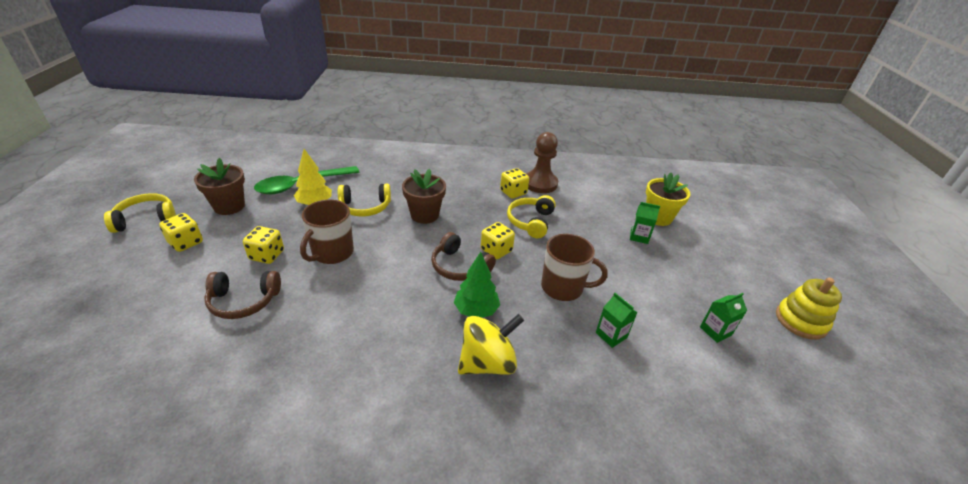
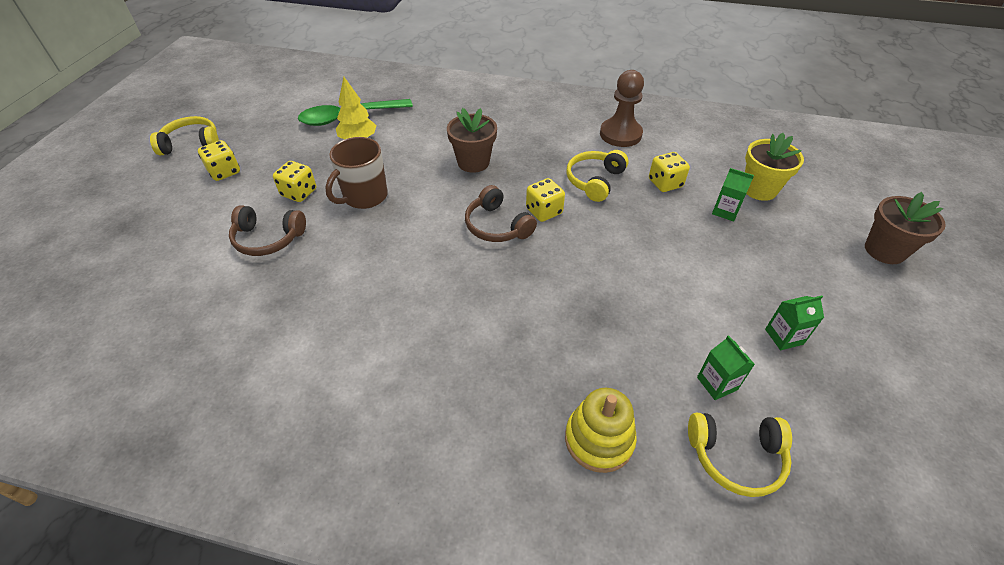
camera: 15 degrees right, 10 degrees up
brown flower pot [194,158,245,215] -> brown flower pot moved to [865,192,946,264]
yellow headphones [338,184,391,217] -> yellow headphones moved to [688,413,792,497]
green tree [454,252,500,318] -> none
yellow spinning top [458,314,524,375] -> none
yellow dice [500,168,529,199] -> yellow dice moved to [649,152,690,192]
brown mug [541,234,608,301] -> none
green carton [596,293,637,348] -> green carton moved to [697,335,755,400]
yellow stacking toy [776,278,842,340] -> yellow stacking toy moved to [565,388,637,473]

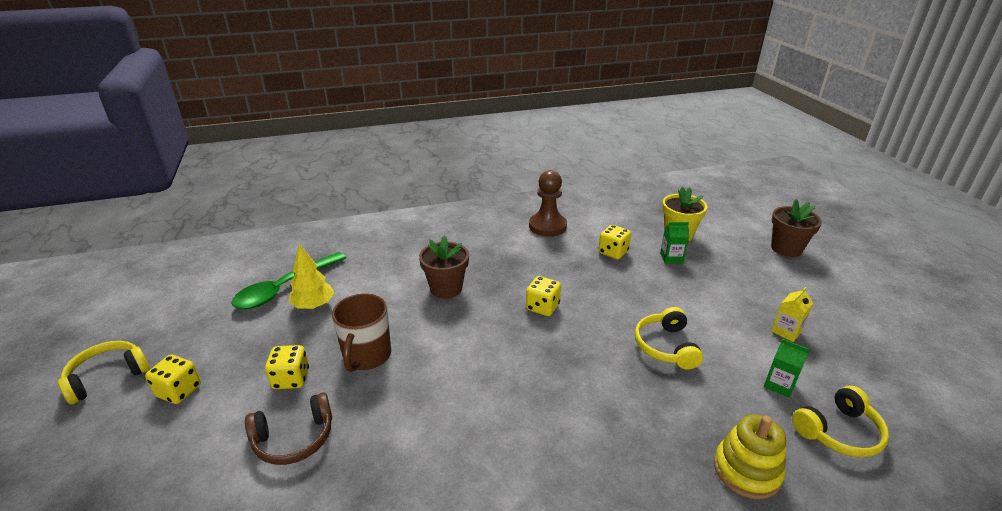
camera: 30 degrees left, 15 degrees down
brown headphones [465,185,537,242] -> none
yellow headphones [566,150,628,202] -> yellow headphones moved to [635,307,703,370]
green carton [765,295,824,350] -> yellow carton [771,287,813,342]

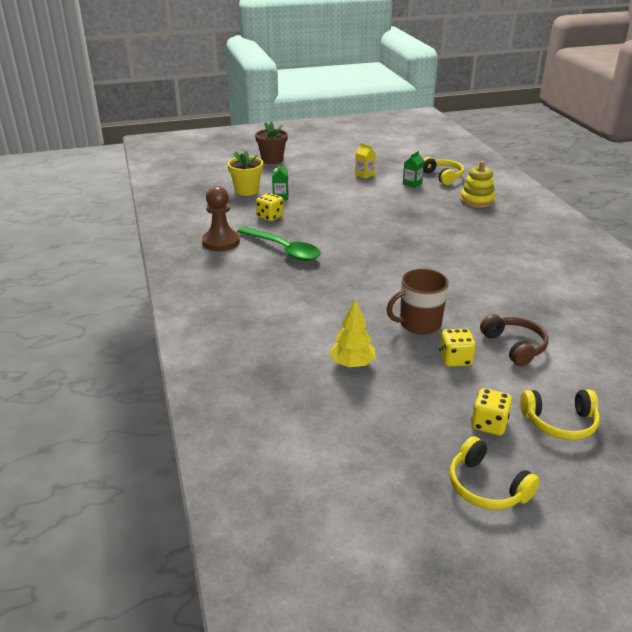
camera: 90 degrees left, 0 degrees up
green spoon [231,252,346,309] -> green spoon moved to [237,227,321,261]
brown mug [332,293,391,372] -> brown mug turned 150 degrees clockwise [387,269,449,334]
brown flower pot [419,236,469,298] -> none
yellow dice [526,276,561,316] -> none
yellow headphones [635,307,703,370] -> yellow headphones moved to [520,390,600,440]

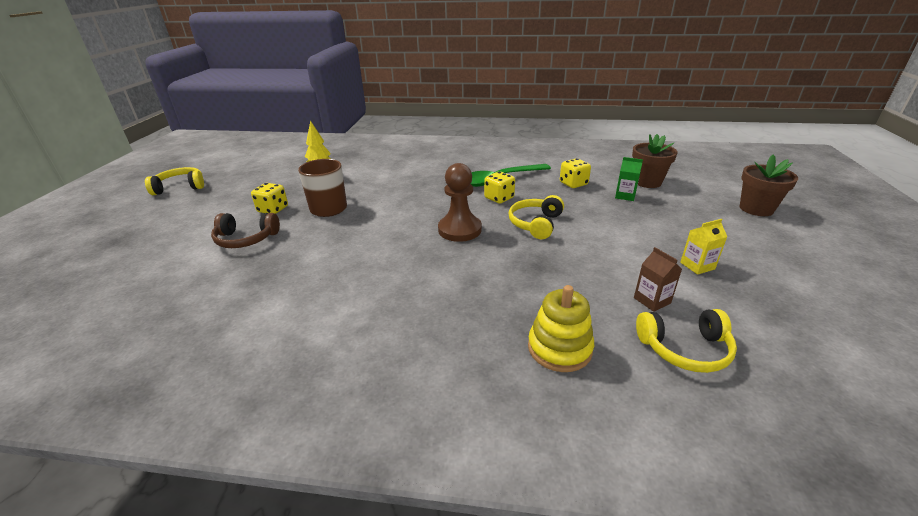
camera: 115 degrees right, 0 degrees up
brown pawn [202,186,240,251] -> brown pawn moved to [438,163,482,242]
yellow flower pot [227,150,263,196] -> brown flower pot [632,134,678,188]
green carton [403,151,424,188] -> brown carton [634,247,682,312]
yellow dice [471,388,512,436] -> yellow dice moved to [484,171,515,203]
yellow headphones [520,390,600,440] -> yellow headphones moved to [509,195,564,239]

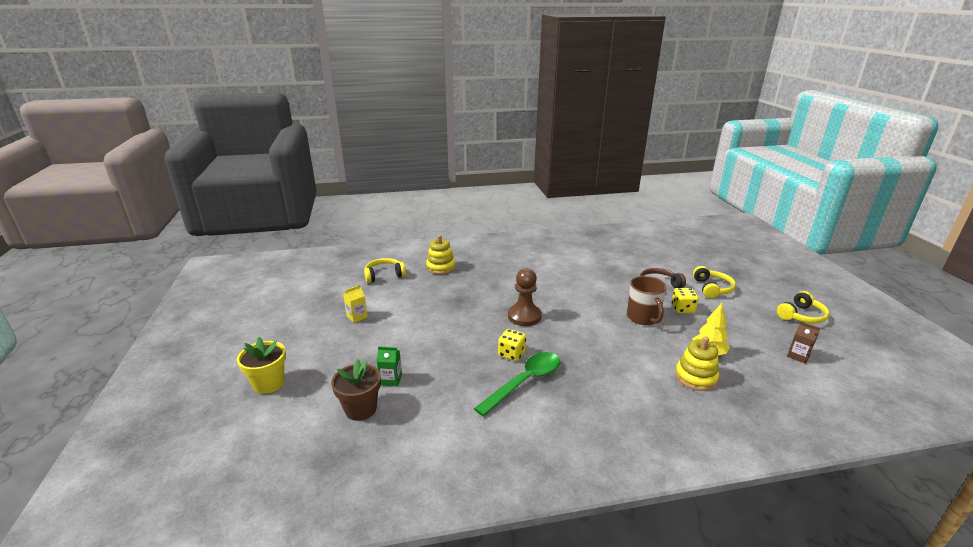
camera: 160 degrees right, 5 degrees down
yellow headphones [509,195,564,239] -> yellow headphones moved to [693,266,736,298]
yellow dice [560,158,591,188] -> none
brown carton [634,247,682,312] -> brown carton moved to [787,321,820,364]
brown flower pot [740,155,798,216] -> yellow flower pot [237,337,286,394]
none -> yellow stacking toy [675,336,719,391]

